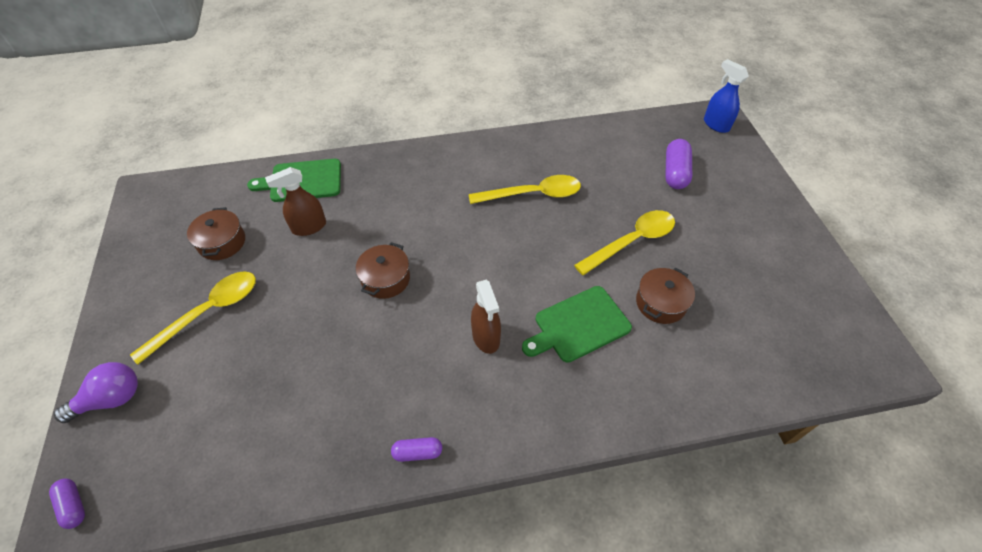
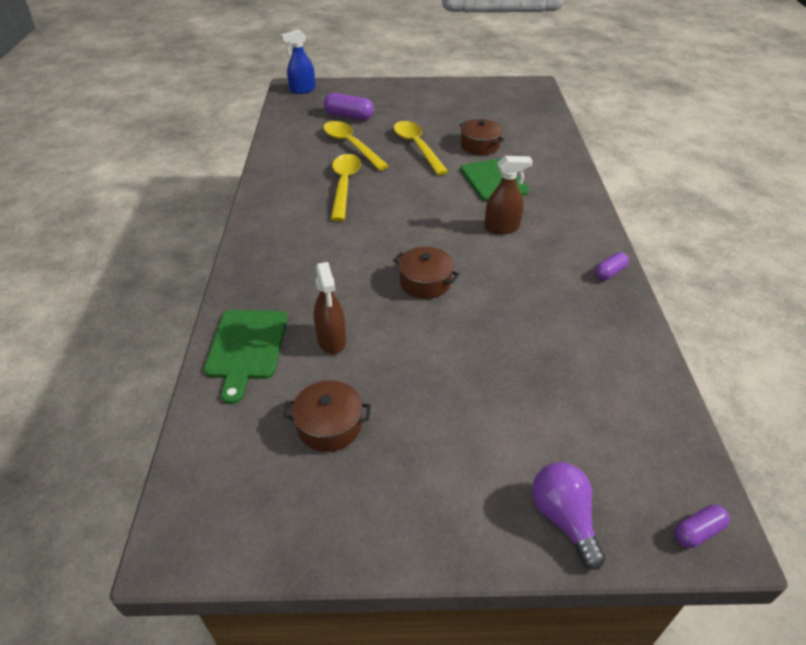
camera: 80 degrees left, 10 degrees down
yellow spoon [130,271,256,365] -> yellow spoon moved to [323,121,389,170]
purple capsule [391,437,442,462] -> purple capsule turned 45 degrees clockwise [595,252,629,280]

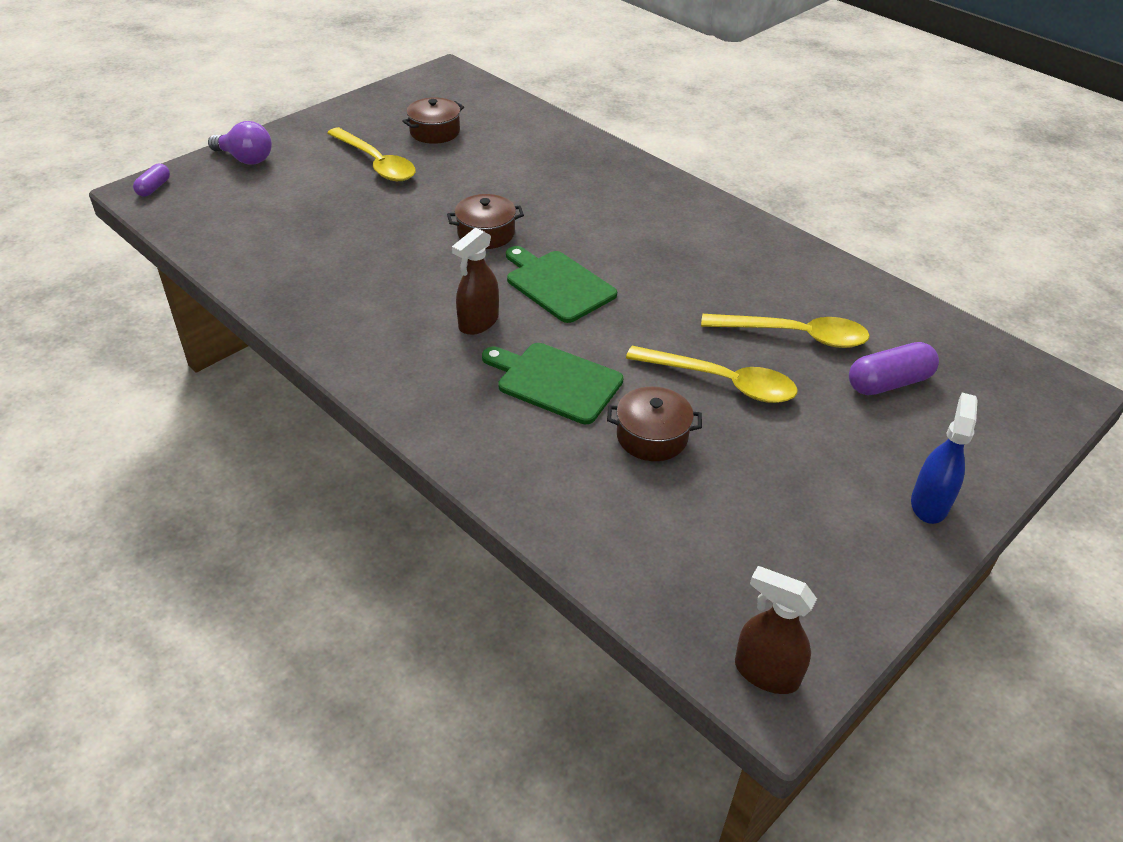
camera: 135 degrees right, 0 degrees up
green cutting board [204,310,287,404] -> green cutting board moved to [506,246,617,323]
blue spray bottle [281,29,315,94] -> blue spray bottle moved to [911,393,977,524]
brown spray bottle [314,262,346,355] -> brown spray bottle moved to [735,566,817,694]
yellow spoon [331,154,361,221] -> yellow spoon moved to [327,127,416,181]
purple capsule [595,252,629,280] -> none

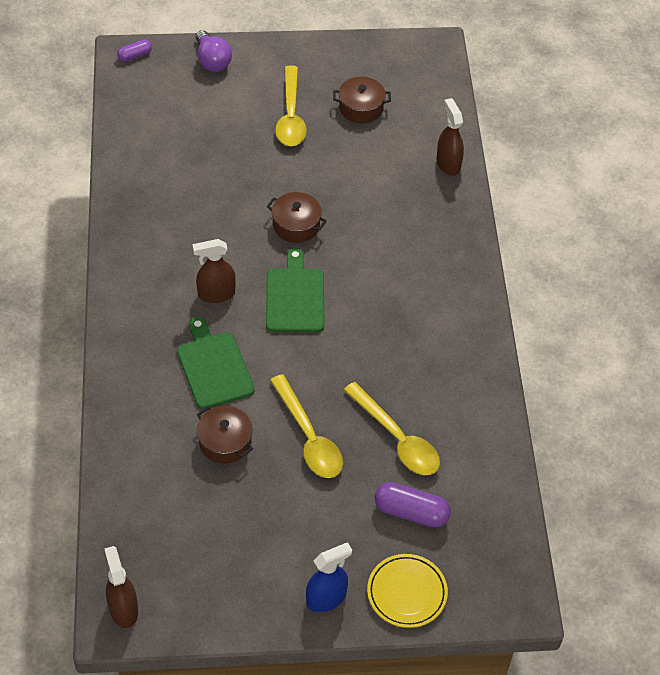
camera: 40 degrees right, 10 degrees up
none -> yellow plate [367,554,448,628]
none -> brown spray bottle [436,98,464,176]

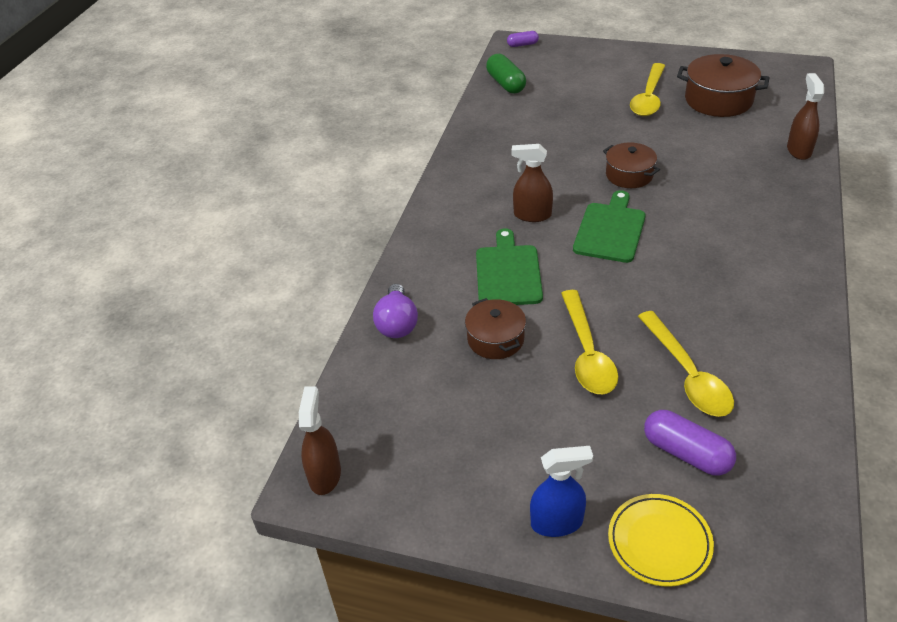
camera: 25 degrees right, 10 degrees down
purple light bulb [196,30,232,72] -> purple light bulb moved to [373,284,418,338]
brown pot [333,77,391,123] -> brown pot [677,54,770,117], size x1.56
none -> green capsule [486,54,526,93]

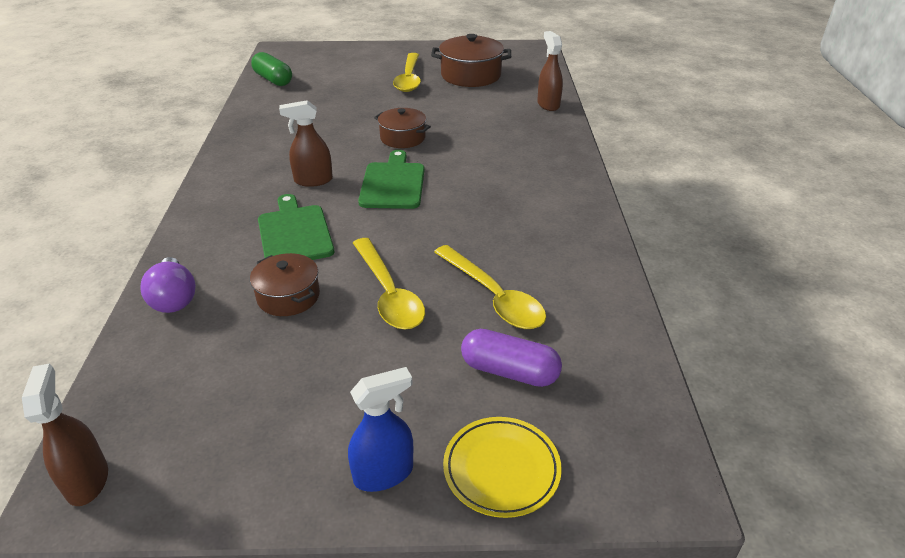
camera: 20 degrees left, 5 degrees down
purple capsule [507,31,539,47] -> none

